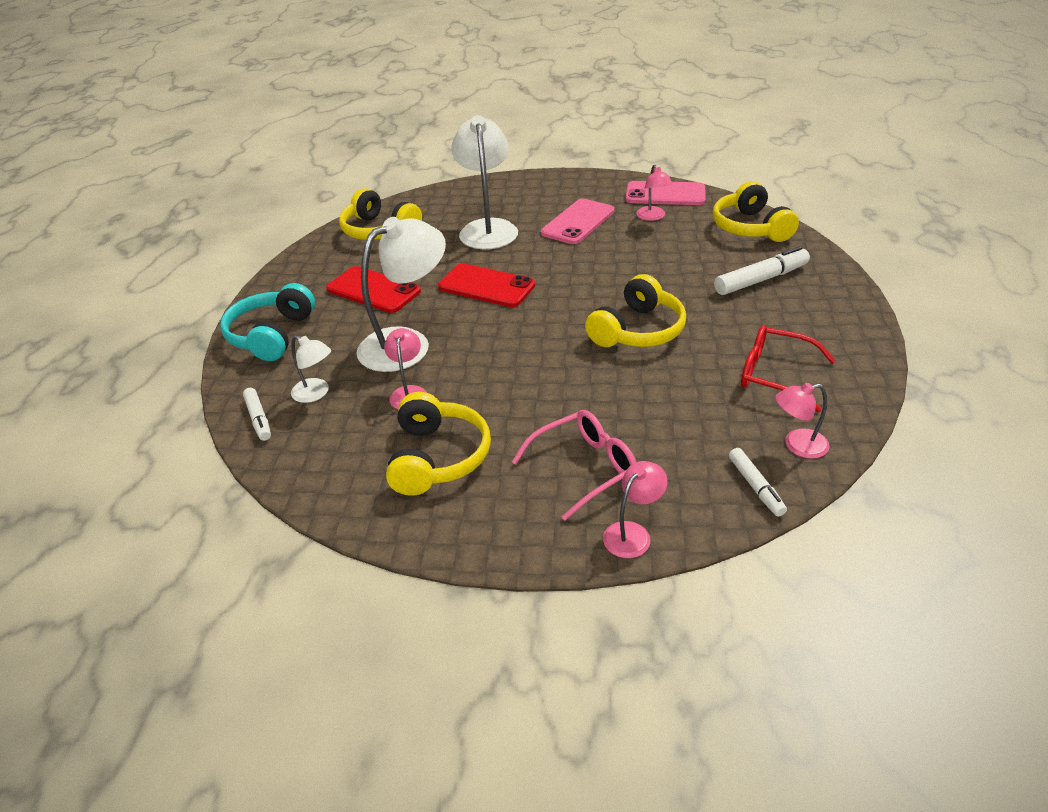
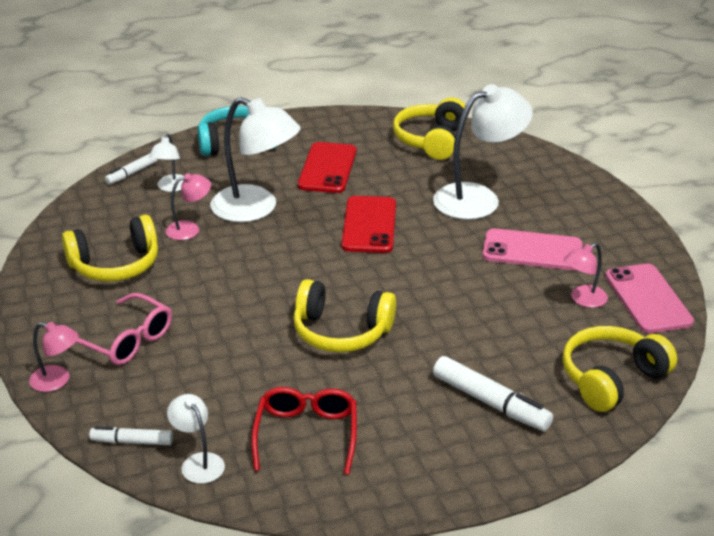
camera: 65 degrees right, 5 degrees down
white marker [729,448,787,517] -> white marker turned 45 degrees clockwise [89,426,173,445]
pink lamp [776,383,830,459] -> white lamp [167,394,225,484]

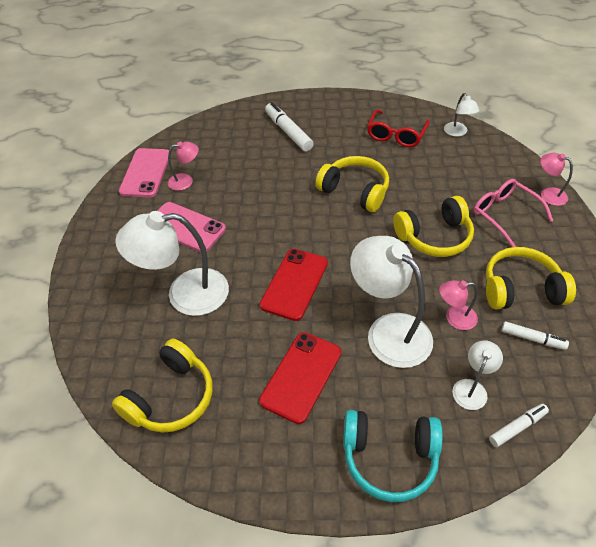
camera: 160 degrees left, 15 degrees up
white marker [89,426,173,445] -> white marker moved to [501,321,569,350]
yellow headphones [562,326,677,412] -> yellow headphones moved to [393,196,474,257]

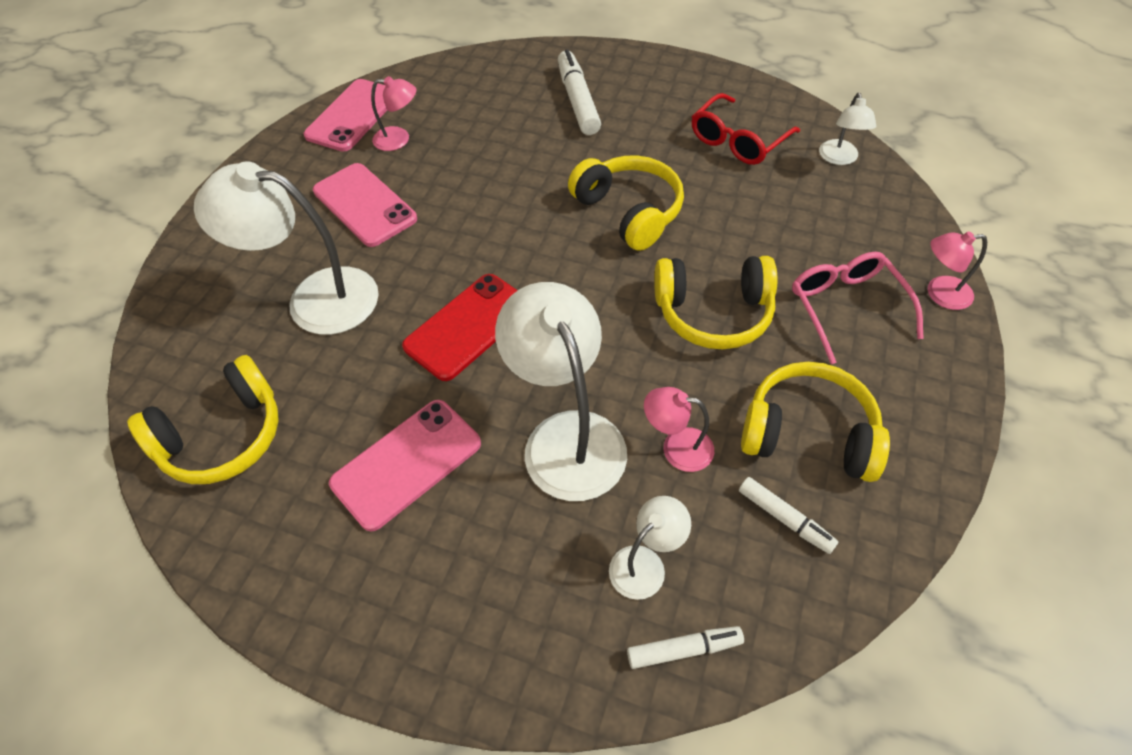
camera: 20 degrees right, 5 degrees up
red phone [259,332,341,424] -> pink phone [329,400,481,531]
turquoise headphones [343,410,443,502] -> none
pink lamp [540,153,573,206] -> pink lamp turned 60 degrees counterclockwise [928,231,987,310]

